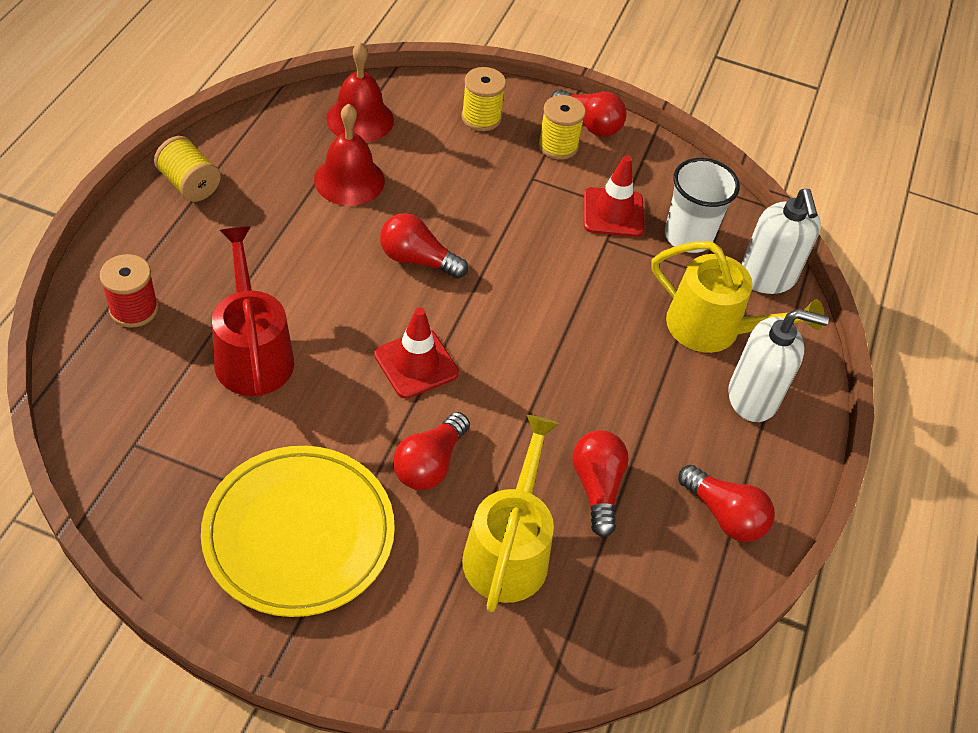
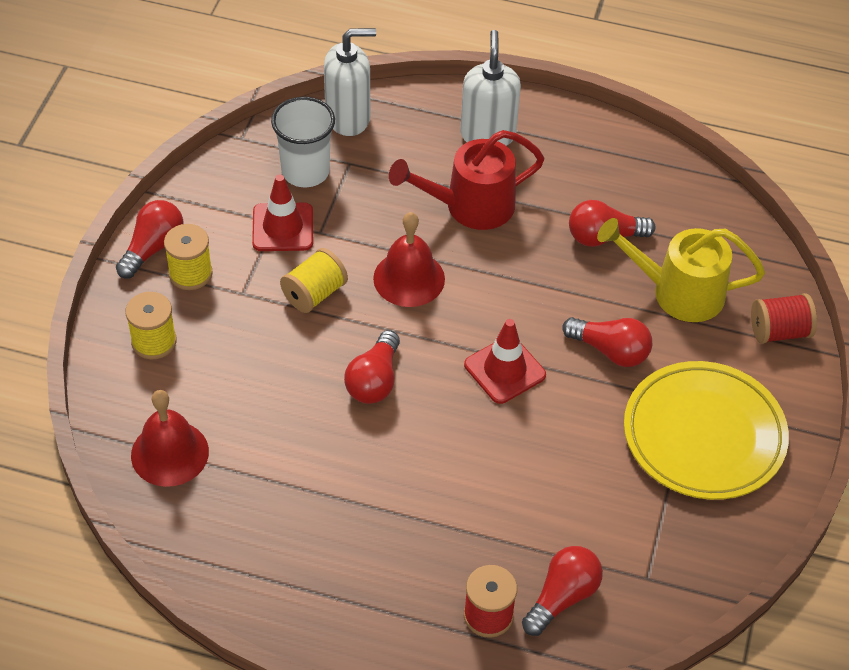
camera: 90 degrees left, 0 degrees up
yellow spool [154,136,221,202] -> yellow spool moved to [280,248,348,313]
red watering can [212,227,294,397] -> red watering can moved to [389,130,545,230]
red bell [314,104,385,206] -> red bell moved to [373,212,445,307]
yellow watering can [651,241,824,353] -> none
red light bulb [679,465,775,542] -> red light bulb moved to [522,546,603,636]
none -> red spool [751,293,817,344]

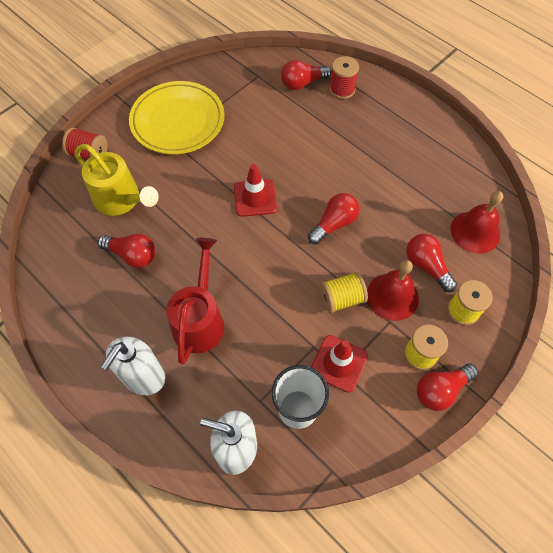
camera: 150 degrees left, 10 degrees up
red bell [373,212,445,307] -> red bell moved to [367,260,419,321]
red watering can [389,130,545,230] -> red watering can turned 90 degrees counterclockwise [166,238,224,364]
red light bulb [562,317,652,367] -> red light bulb moved to [406,234,457,292]

